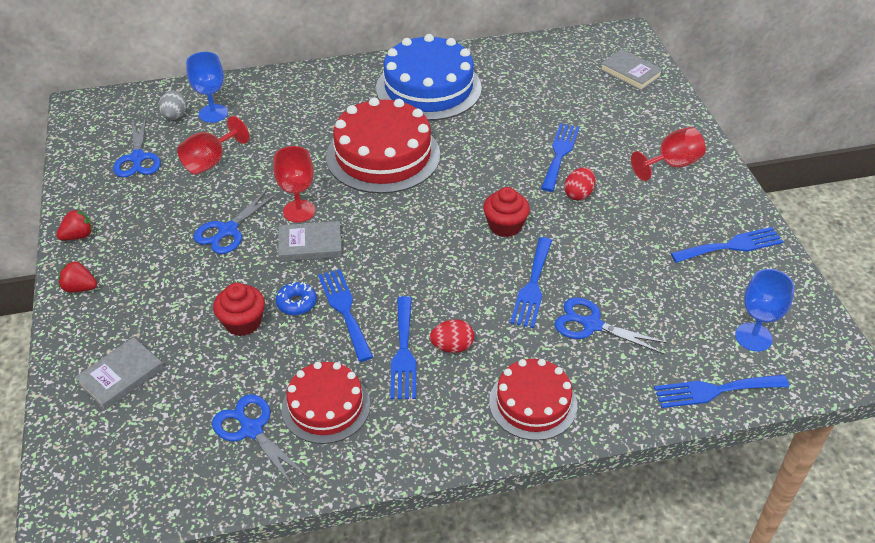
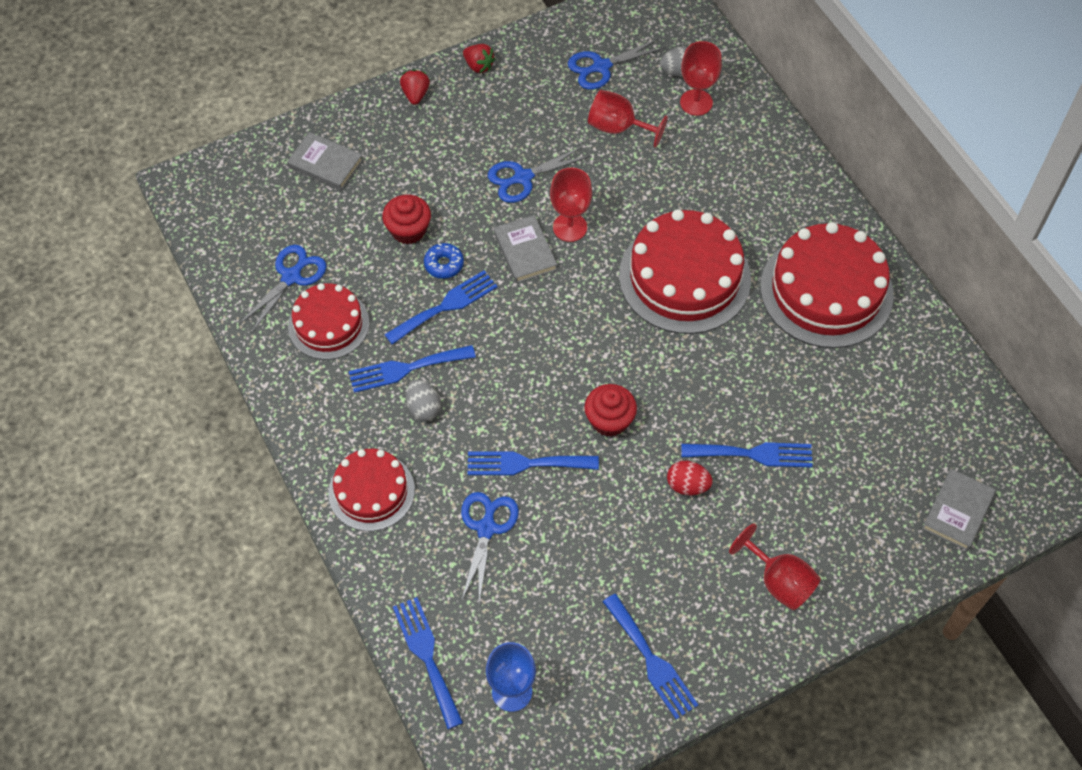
camera: 75 degrees right, 15 degrees up
blue goblet [186,52,228,123] -> red goblet [680,41,722,116]
blue scissors [194,188,279,254] -> blue scissors turned 45 degrees counterclockwise [488,146,590,203]
blue cake [376,34,482,121] -> red cake [761,222,894,348]
red egg [430,319,474,353] -> grey egg [406,380,441,421]

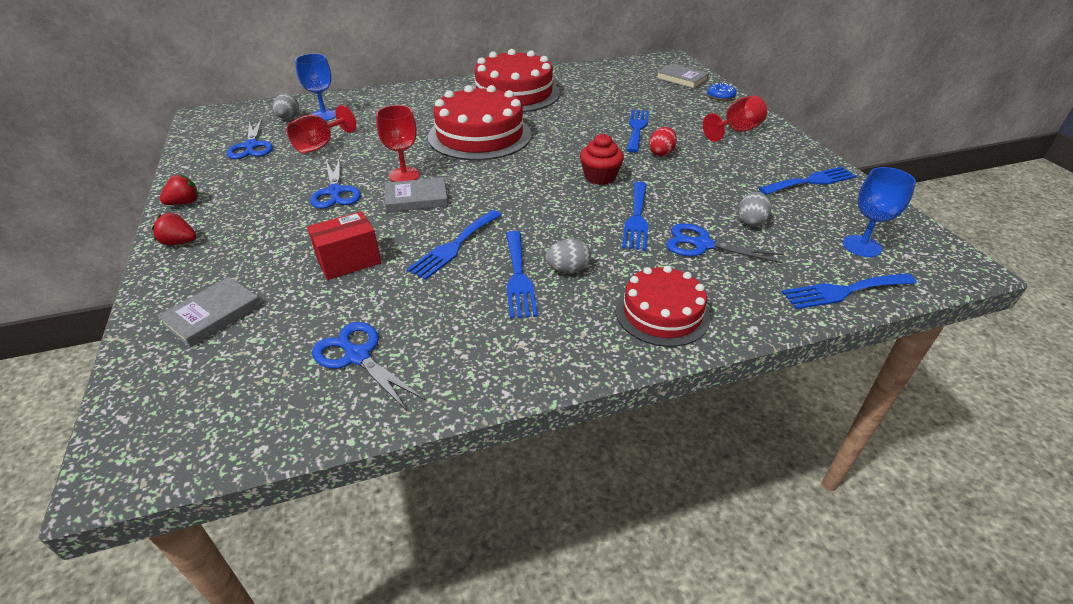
camera: 80 degrees left, 20 degrees down
red cake [288,283,369,360] -> none
red cupcake [382,195,431,244] -> red box [307,211,381,280]
blue fork [384,271,498,345] -> blue fork turned 120 degrees counterclockwise [407,210,502,280]
blue donut [424,243,464,279] -> blue donut moved to [707,83,736,101]
red goblet [680,41,722,116] -> blue goblet [295,53,336,121]
none -> grey egg [738,192,771,227]

